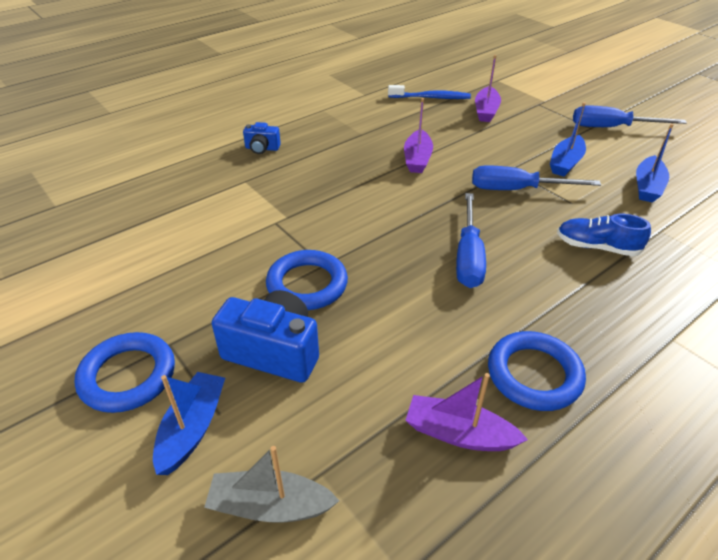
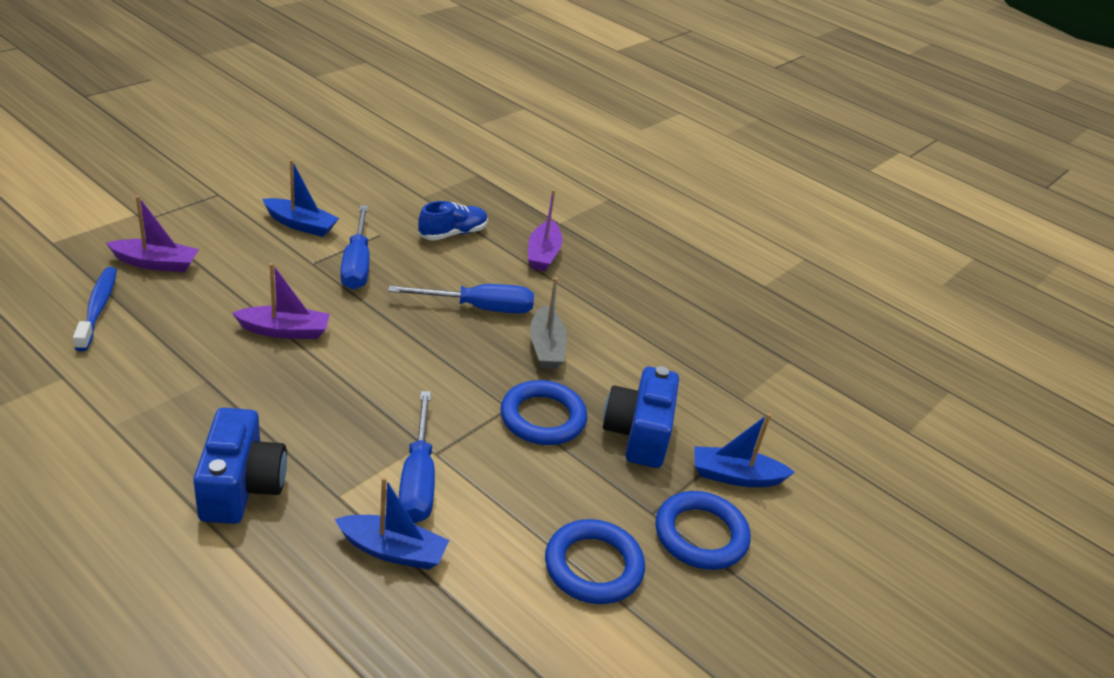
camera: 105 degrees left, 5 degrees down
grey boat [204,446,340,522] -> grey boat moved to [530,277,567,369]
blue camera [243,122,281,154] -> blue camera [193,408,287,524], size x1.85
purple boat [405,373,528,451] -> purple boat moved to [528,189,562,271]
blue ring [488,331,586,411] -> blue ring moved to [545,519,645,604]
blue shoe [557,214,651,256] -> blue shoe turned 135 degrees counterclockwise [418,201,488,241]
blue screwdriver [573,105,687,127] -> blue screwdriver moved to [399,391,435,523]
blue boat [636,124,674,203] -> blue boat moved to [334,477,449,570]

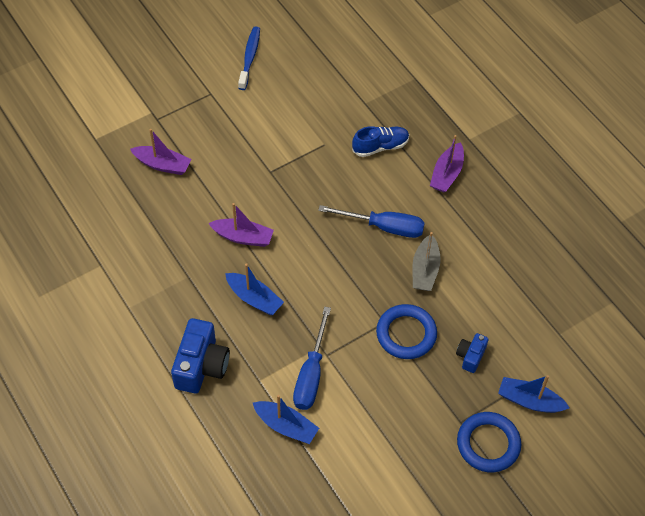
camera: 20 degrees right, 20 degrees up
blue toothbrush [73,267,117,351] -> blue toothbrush moved to [238,26,260,90]
blue boat [262,159,339,237] -> blue boat moved to [225,263,284,315]
blue screwdriver [340,205,369,290] -> none
blue ring [545,519,645,604] -> none
blue camera [603,366,679,468] -> blue camera [456,333,489,373], size x0.54

